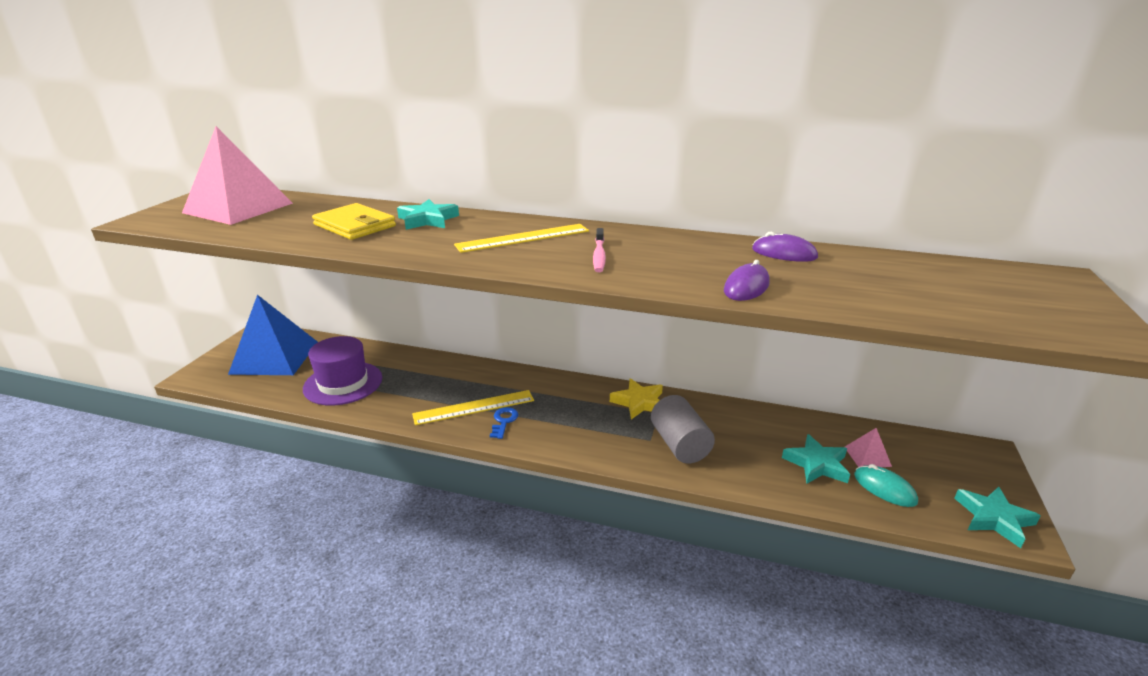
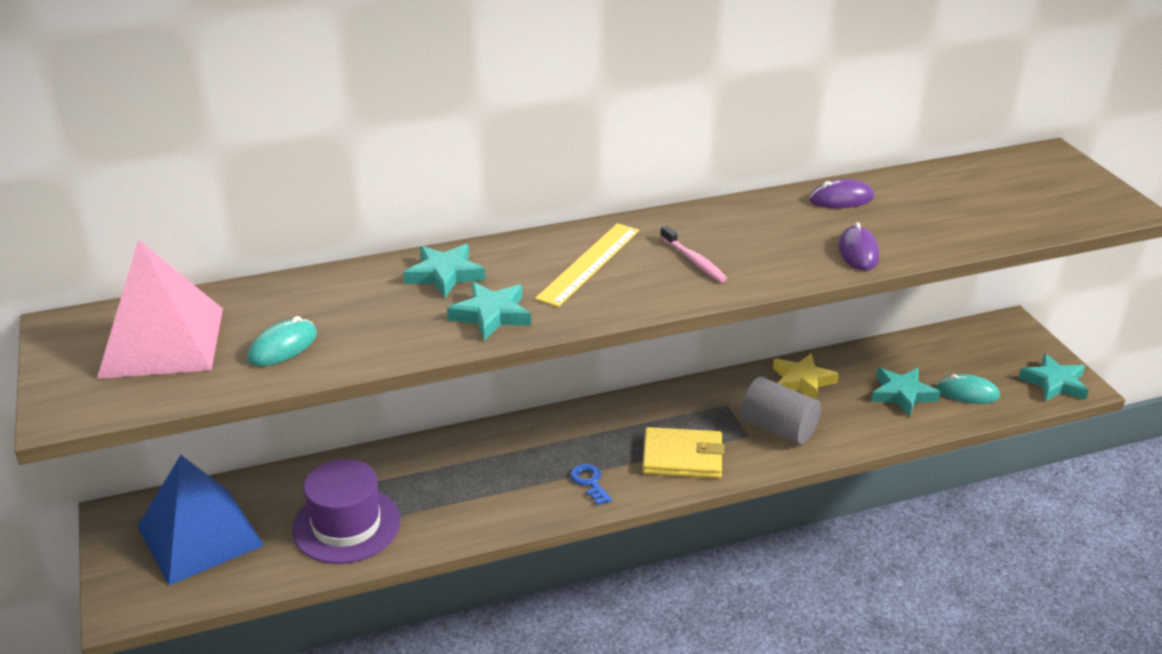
camera: 35 degrees left, 5 degrees up
yellow wallet [312,203,396,240] -> yellow wallet moved to [642,427,724,479]
yellow ruler [412,390,534,425] -> none
yellow star [610,378,663,419] -> yellow star moved to [773,353,839,400]
pink pyramid [845,428,892,467] -> none
none -> turquoise mouse [248,316,317,366]
none -> turquoise star [447,282,531,340]

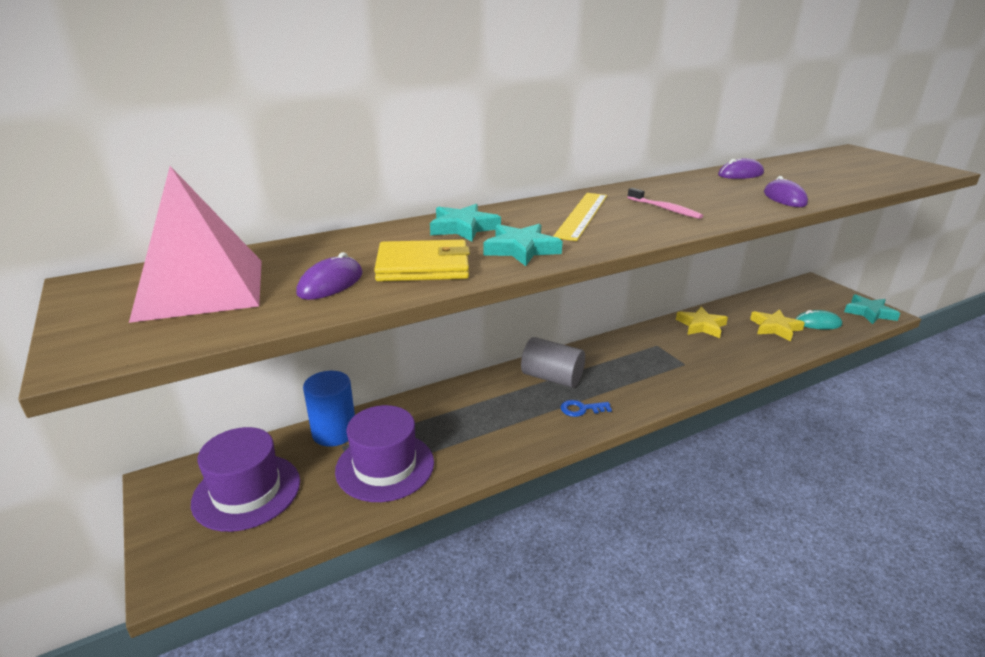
camera: 10 degrees left, 5 degrees down
blue pyramid [137,455,264,585] -> purple hat [191,427,300,532]
turquoise mouse [248,316,317,366] -> purple mouse [296,252,363,300]
blue key [570,464,612,506] -> blue key turned 60 degrees counterclockwise [561,400,612,417]
yellow wallet [642,427,724,479] -> yellow wallet moved to [374,240,470,282]
grey cylinder [741,377,821,444] -> grey cylinder moved to [521,337,585,388]
turquoise star [871,368,940,416] -> yellow star [750,309,805,341]
none -> blue cylinder [303,371,355,447]

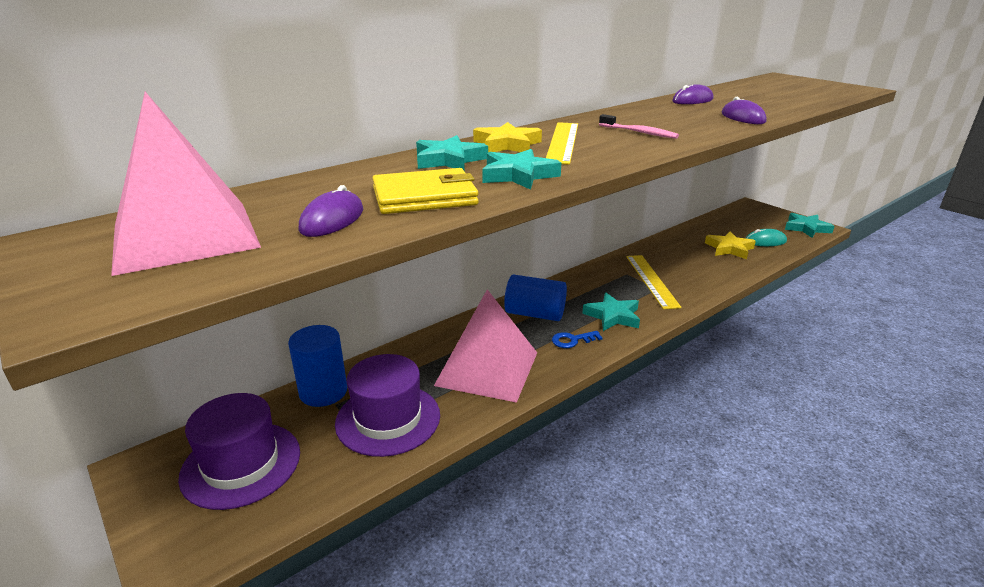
camera: 10 degrees left, 0 degrees up
grey cylinder [521,337,585,388] -> blue cylinder [504,275,567,321]
yellow star [676,307,728,338] -> yellow star moved to [473,122,542,153]
none -> pink pyramid [434,289,537,403]
none -> turquoise star [582,293,640,331]
none -> yellow ruler [626,255,682,309]

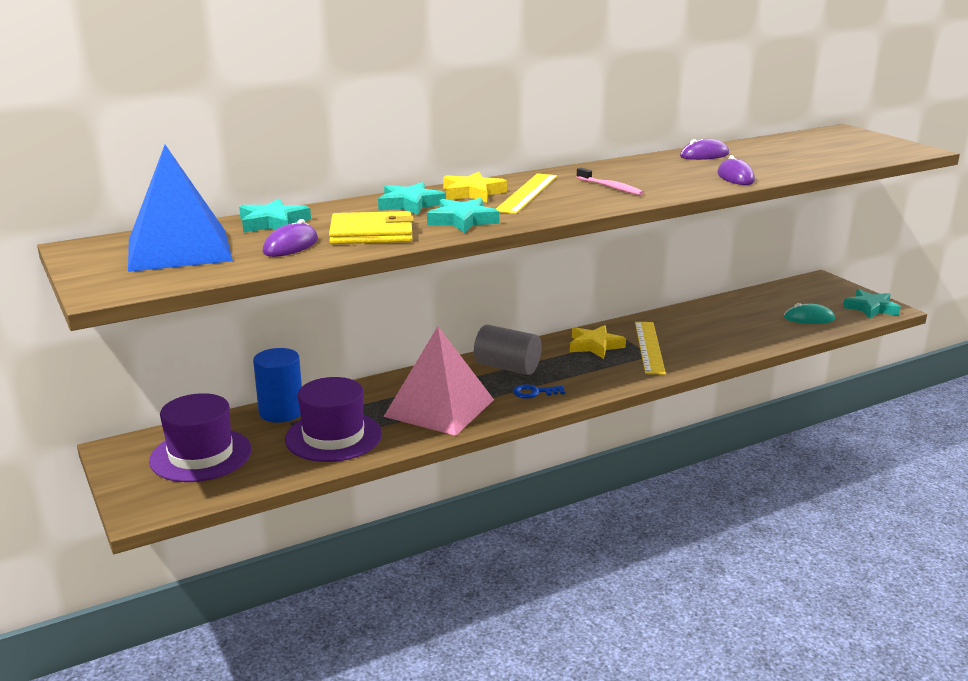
camera: 10 degrees right, 5 degrees down
pink pyramid [111,92,261,276] -> blue pyramid [128,145,233,272]
blue cylinder [504,275,567,321] -> grey cylinder [474,325,542,375]
turquoise star [582,293,640,331] -> turquoise star moved to [239,199,311,233]
yellow star [705,231,756,259] -> yellow star moved to [570,325,626,359]

